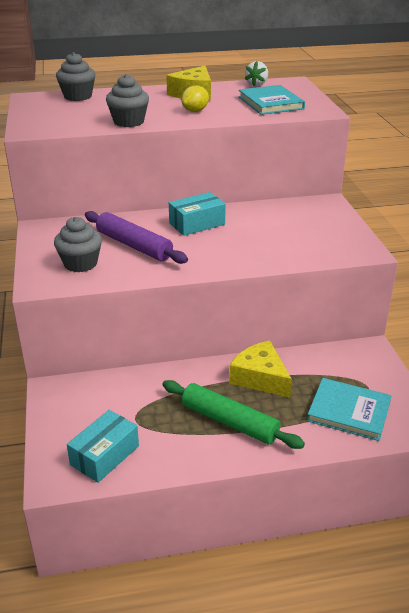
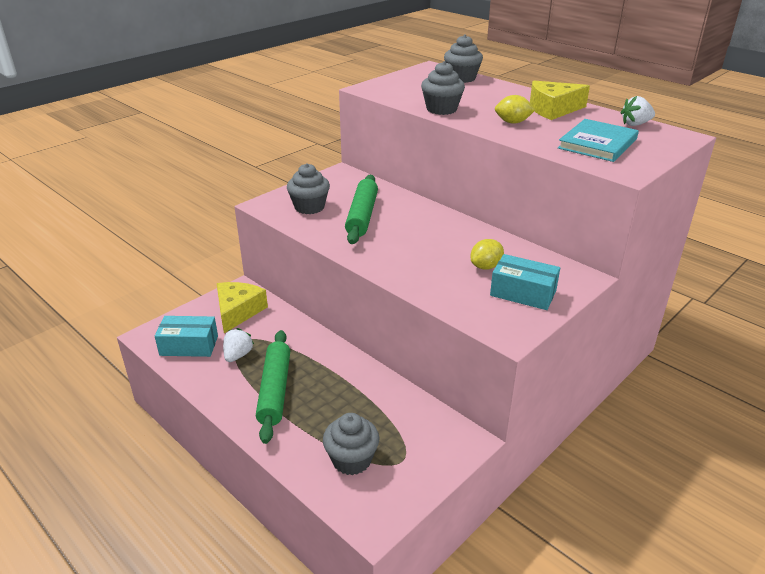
camera: 55 degrees right, 0 degrees up
purple rolling pin [85,211,188,264] -> green rolling pin [345,175,378,244]
turquoise box [169,192,226,236] -> turquoise box moved to [490,254,560,310]
yellow cheese [229,341,292,398] -> yellow cheese moved to [217,282,268,333]
turquoise book [307,378,391,441] -> grey cupcake [323,413,379,475]
none -> white strawberry [223,328,254,362]
none -> yellow lemon [470,239,504,270]

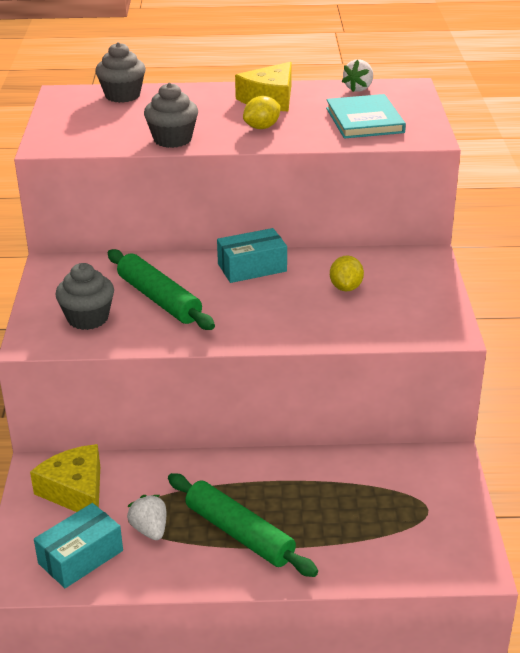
camera: 45 degrees left, 0 degrees up
grey cupcake [323,413,379,475] -> none
turquoise box [490,254,560,310] -> turquoise box moved to [217,228,287,283]

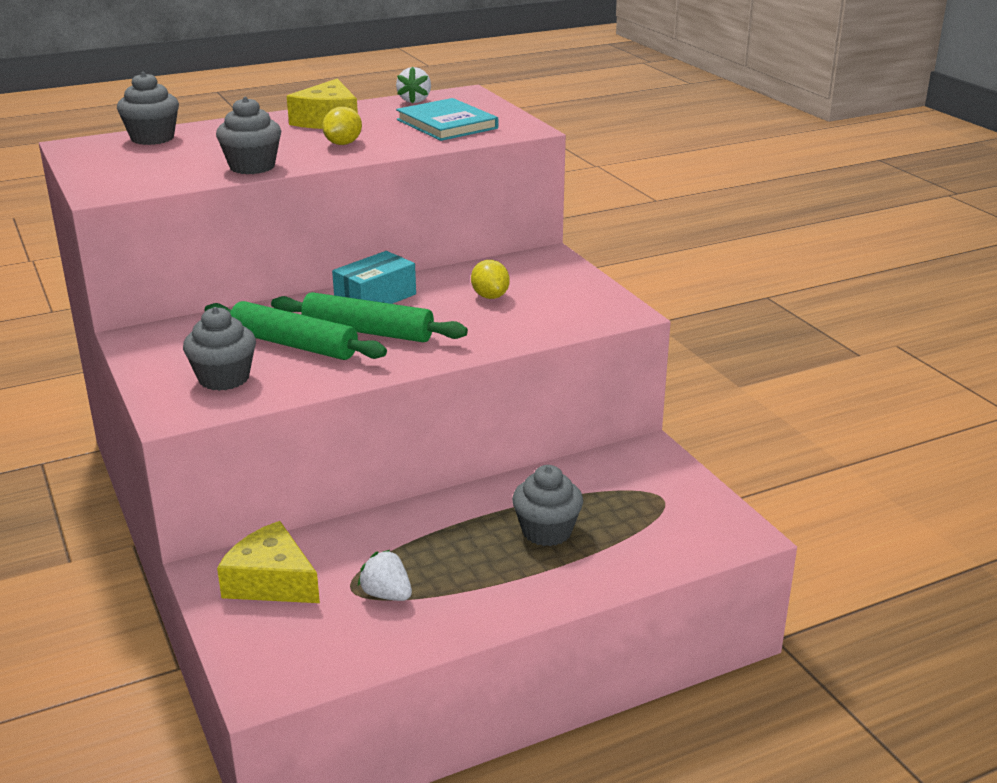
camera: 25 degrees left, 5 degrees down
turquoise box [34,503,123,588] -> none
green rolling pin [168,473,318,577] -> green rolling pin moved to [271,292,468,342]
none -> grey cupcake [512,465,583,546]

